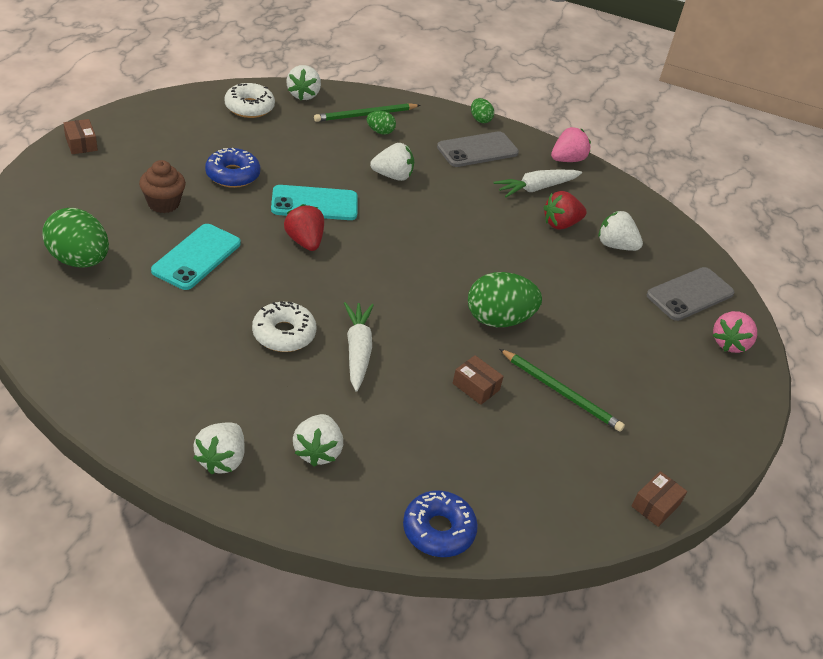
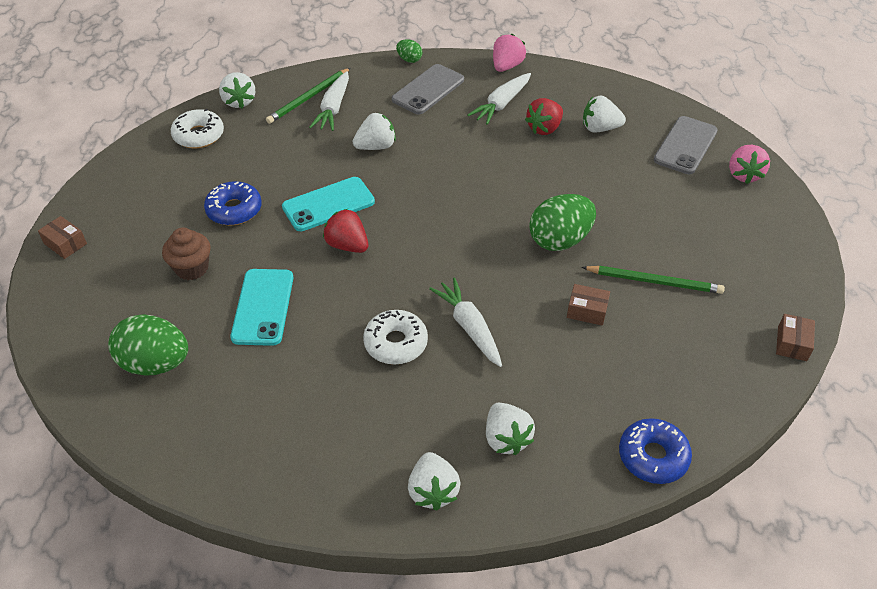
camera: 20 degrees left, 5 degrees up
green egg [367,111,396,135] -> white carrot [309,71,349,131]

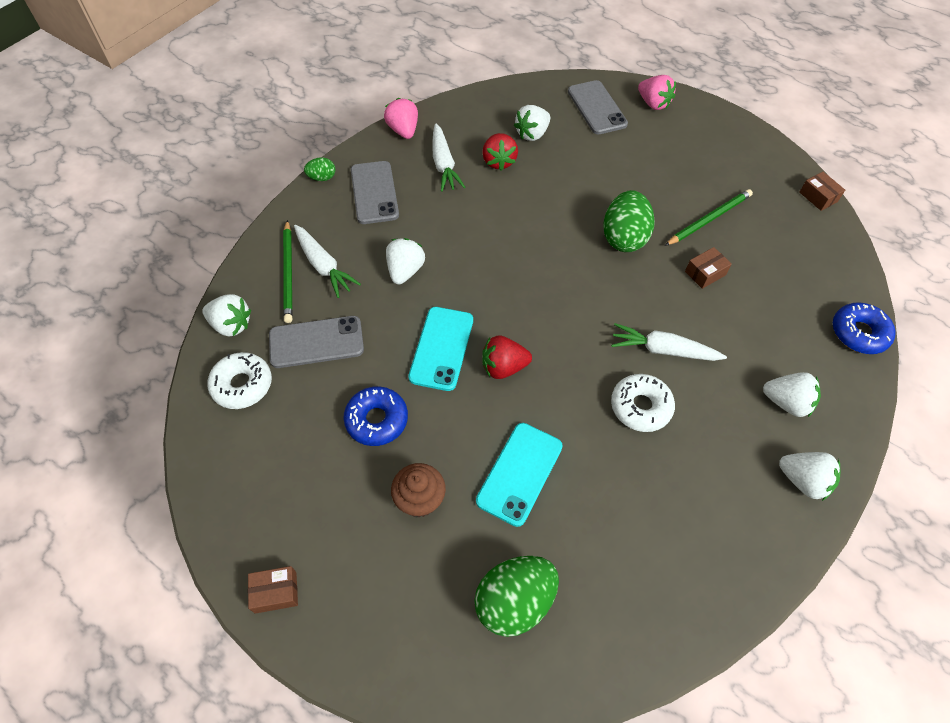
camera: 50 degrees left, 10 degrees up
turquoise phone [231,269,293,346] -> turquoise phone turned 75 degrees clockwise [476,423,562,527]
none -> grey phone [269,316,364,368]

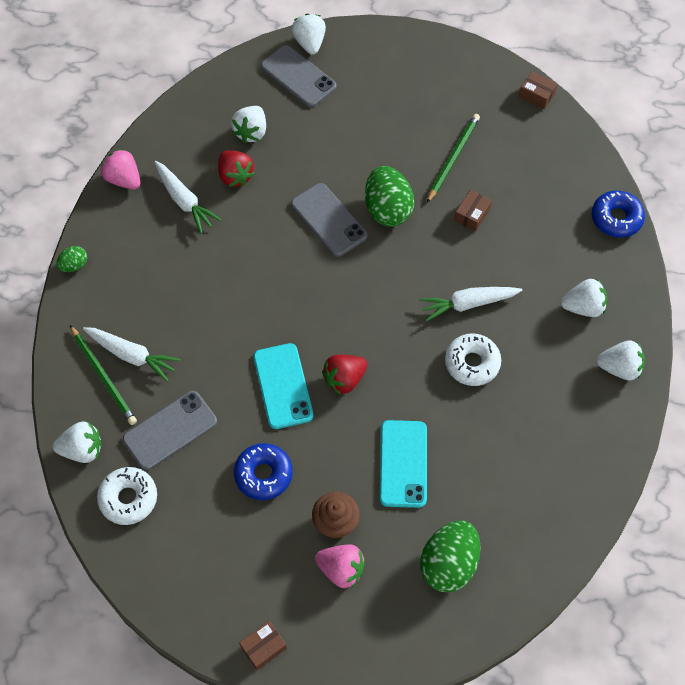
camera: 25 degrees left, 5 degrees up
grey phone [351,161,399,224] -> grey phone moved to [291,183,367,257]
white strawberry [386,238,425,285] -> white strawberry moved to [291,13,326,55]
pink strawberry [638,75,676,110] -> pink strawberry moved to [315,544,365,588]

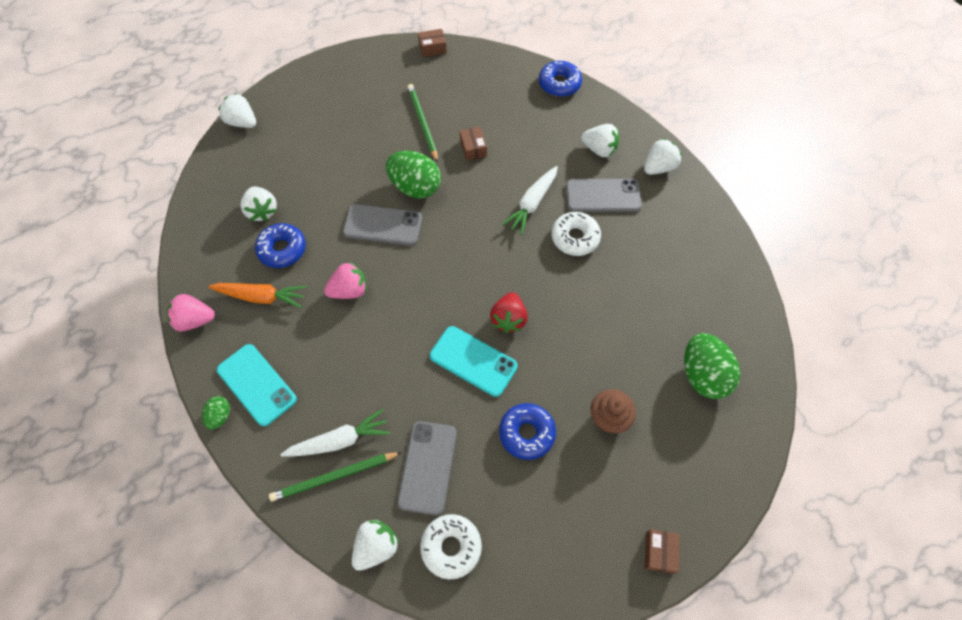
camera: 45 degrees left, 0 degrees up
green pencil [70,325,137,425] -> green pencil turned 150 degrees clockwise [269,452,402,502]
white carrot [154,161,221,234] -> orange carrot [208,283,307,308]
red strawberry [218,150,255,187] -> blue donut [255,223,306,268]
grey phone [261,45,337,107] -> grey phone moved to [566,179,642,212]
pink strawberry [315,544,365,588] -> pink strawberry moved to [324,262,367,299]
turquoise phone [380,420,427,508] -> turquoise phone moved to [217,344,297,426]
white strawberry [561,279,607,317] -> white strawberry turned 75 degrees clockwise [581,124,619,157]

